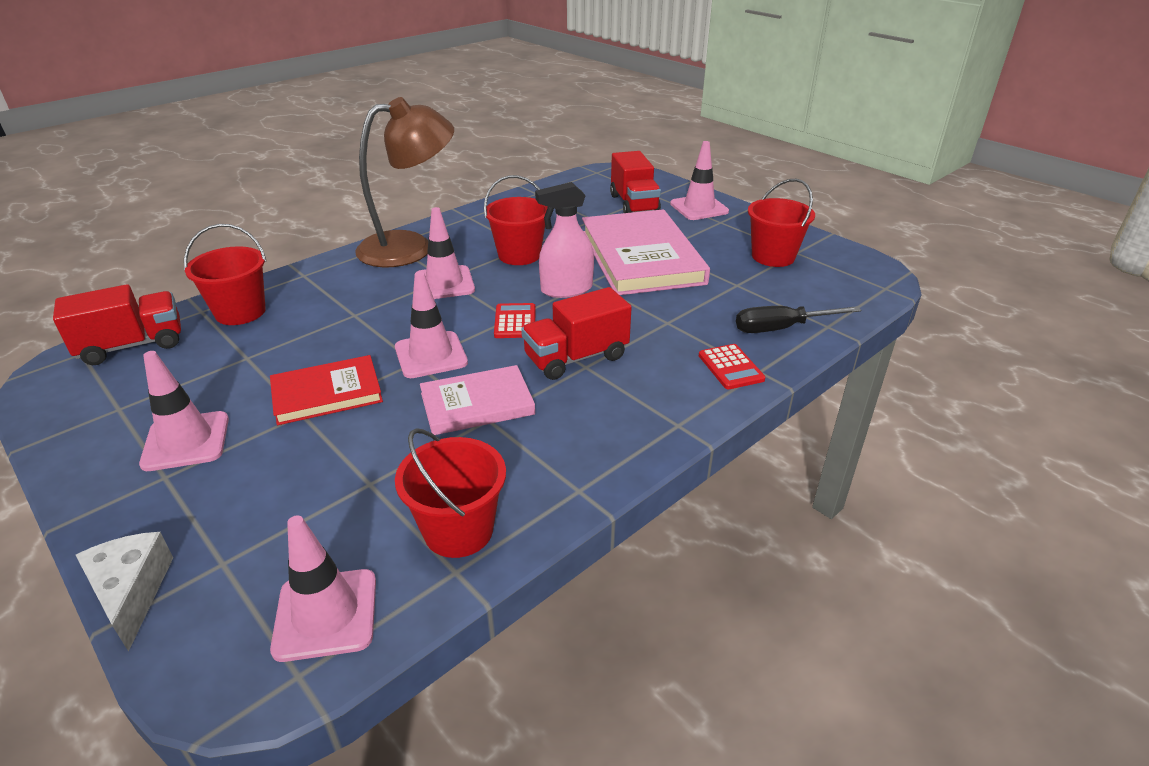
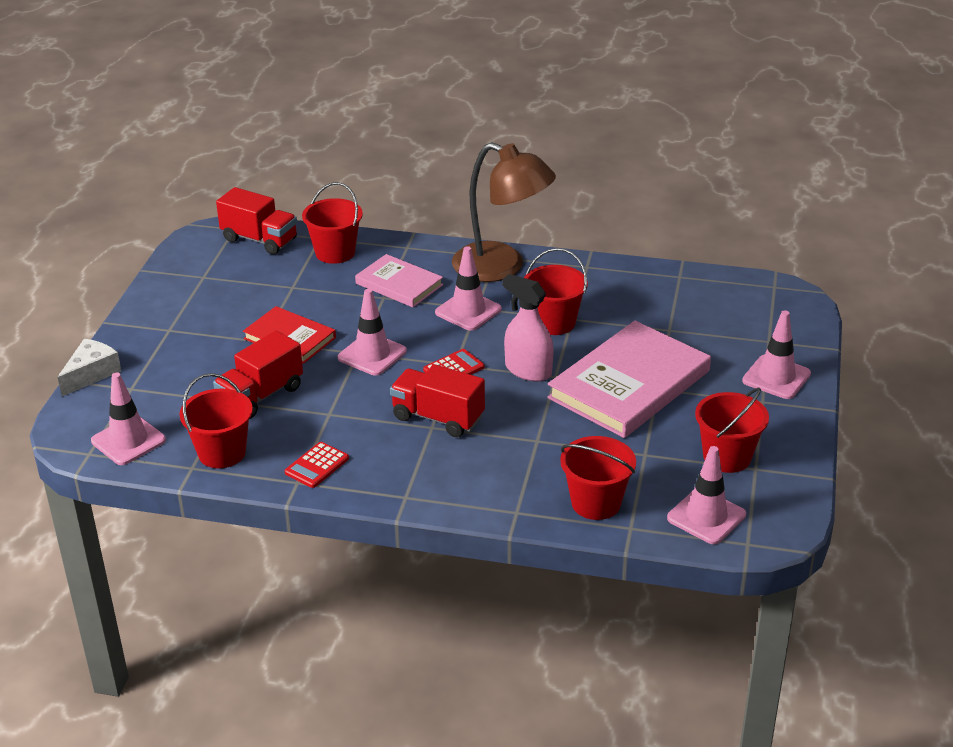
camera: 55 degrees right, 0 degrees up
pink traffic cone [139,351,229,471] -> pink traffic cone moved to [667,446,746,544]
pink book [420,365,535,435] -> pink book moved to [355,254,443,307]
red truck [610,151,661,213] -> red truck moved to [213,331,303,419]
red calculator [699,344,765,389] -> red calculator moved to [285,442,349,488]
black screwdriver [736,306,862,333] -> red bucket [560,436,636,520]

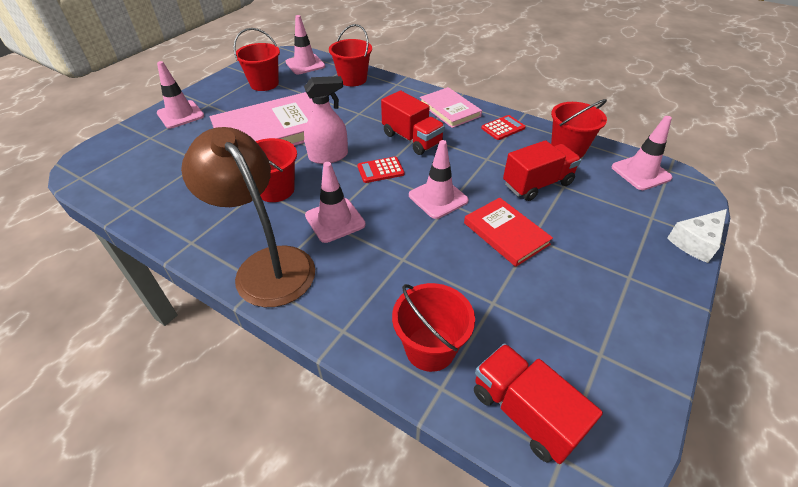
camera: 160 degrees left, 10 degrees up
pink book [355,254,443,307] -> pink book moved to [420,87,482,128]
pink spray bottle [503,274,554,382] -> pink spray bottle turned 75 degrees counterclockwise [304,76,348,164]

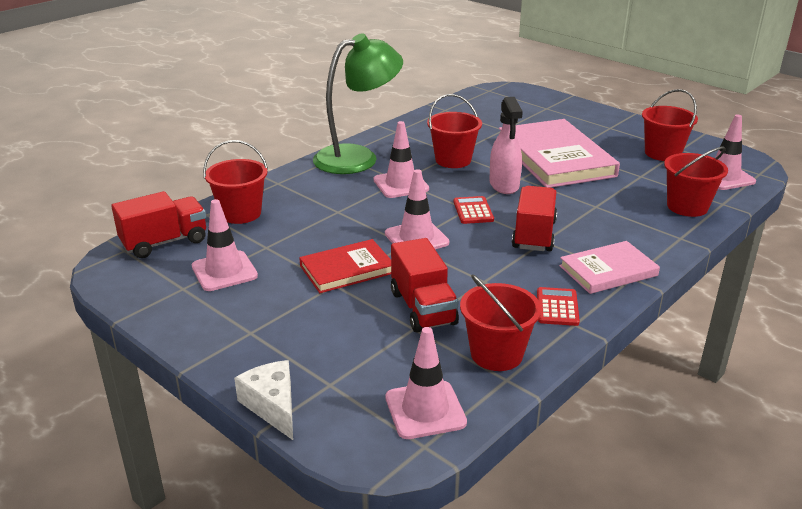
camera: 100 degrees right, 15 degrees down
pink traffic cone [157,61,204,129] -> pink traffic cone moved to [192,199,258,291]
brown lamp [181,127,315,307] -> green lamp [313,33,403,174]
red truck [381,90,445,155] -> red truck turned 135 degrees clockwise [512,186,557,251]
red calculator [481,115,526,140] -> red calculator turned 150 degrees counterclockwise [537,287,580,326]

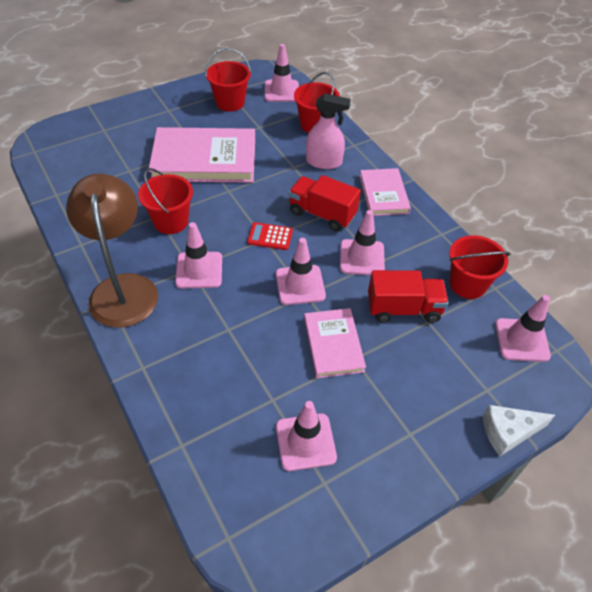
camera: 75 degrees left, 20 degrees up
red truck [111,191,206,258] -> none
red bucket [203,140,268,224] -> none
red book [299,239,391,293] -> pink book [304,308,366,378]
green lamp [313,33,403,174] -> brown lamp [66,174,158,328]
pink spray bottle [489,97,523,194] -> pink spray bottle moved to [306,94,351,169]
red calculator [537,287,580,326] -> none
none -> pink traffic cone [340,210,385,275]

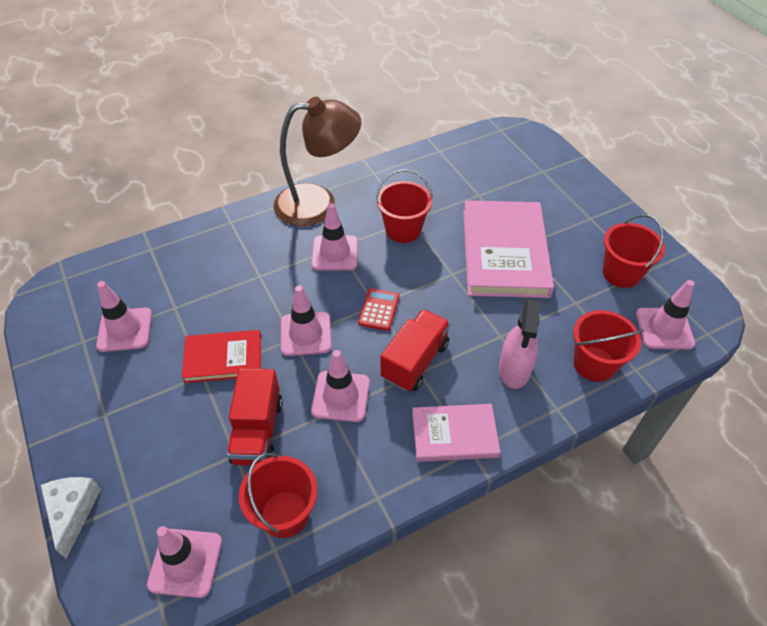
camera: 95 degrees right, 0 degrees up
pink book [304,308,366,378] -> red book [181,330,261,383]

